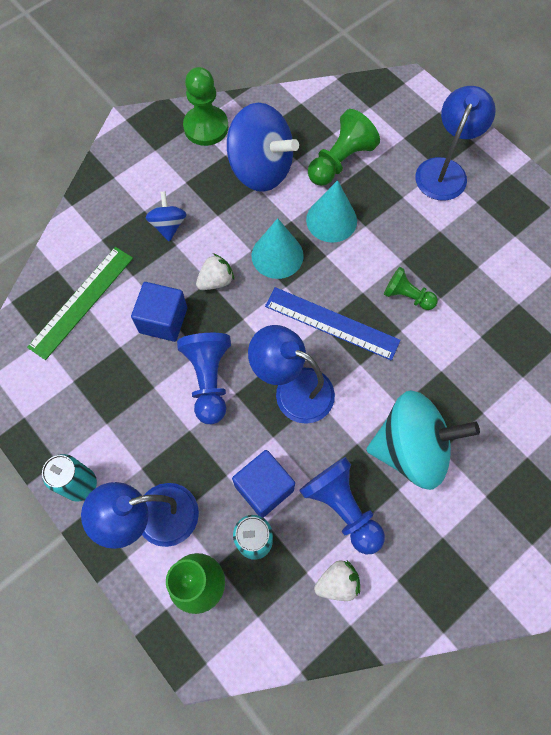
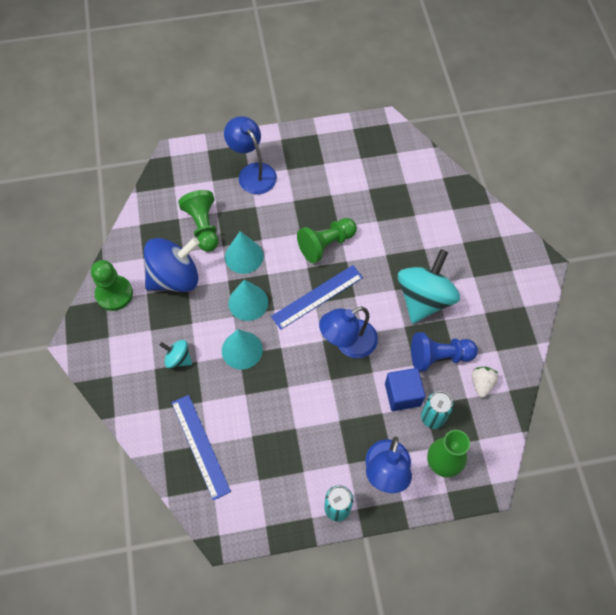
camera: 60 degrees left, 5 degrees down
green ruler [27,247,133,360] -> blue ruler [171,395,231,500]
blue cube [131,282,187,342] -> none
blue spinning top [146,191,186,242] -> turquoise spinning top [160,340,192,368]
blue pawn [177,333,231,424] -> none
white strawberry [196,253,234,290] -> turquoise cone [222,329,263,369]
green pawn [384,267,438,310] -> green pawn [297,218,357,263], size x1.60

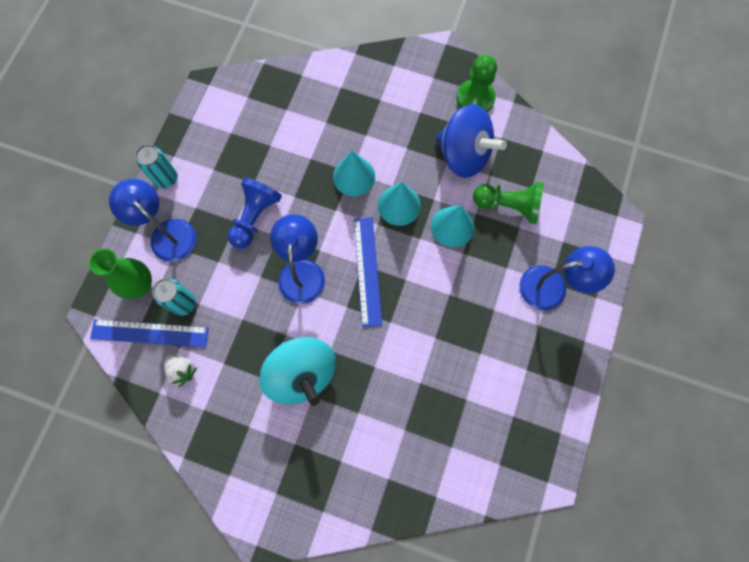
camera: 120 degrees right, 10 degrees up
blue spinning top [144,237,199,292] -> blue spinning top turned 60 degrees counterclockwise [435,104,507,178]
turquoise spinning top [160,340,192,368] -> none
blue ruler [171,395,231,500] -> blue ruler moved to [90,319,209,348]
green pawn [297,218,357,263] -> none
blue cube [385,368,425,411] -> none
blue pawn [411,332,478,372] -> blue pawn moved to [228,177,282,249]

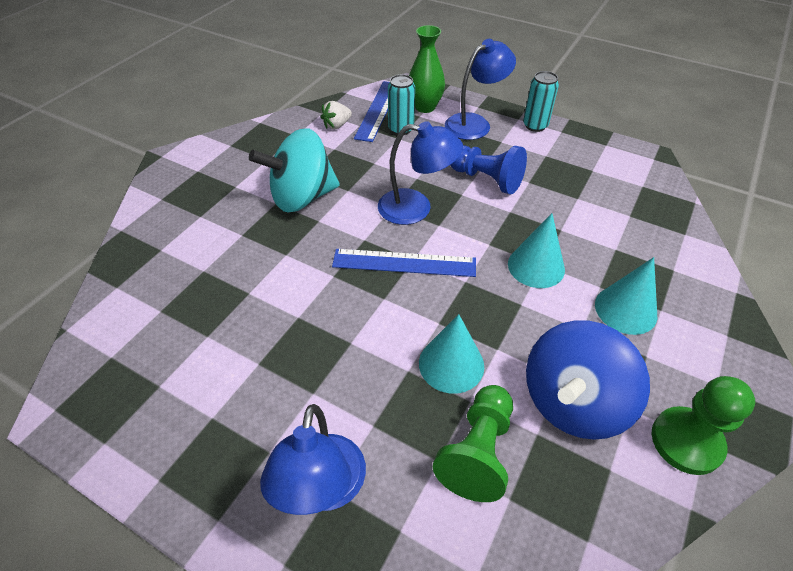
camera: 100 degrees right, 25 degrees down
turquoise cone [378,182,421,226] -> turquoise cone moved to [595,257,657,335]

